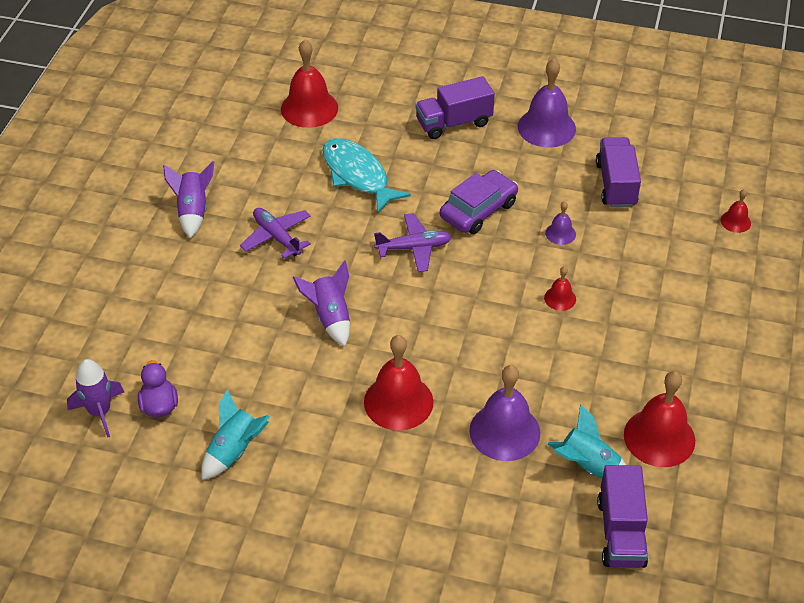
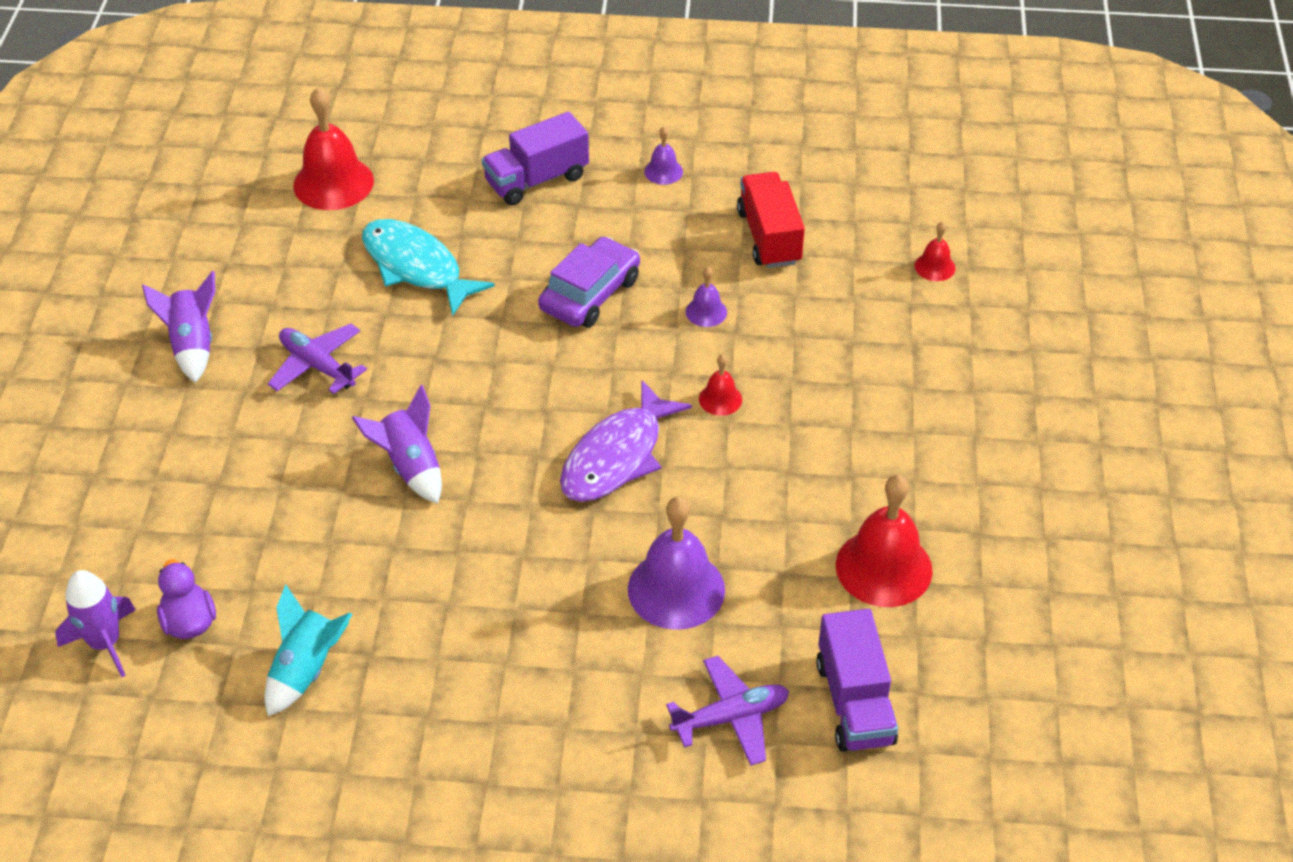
camera: 10 degrees left, 0 degrees up
red bell [364,335,433,431] -> none
purple plane [374,213,452,272] -> purple plane moved to [666,656,789,766]
purple bell [518,59,576,148] -> purple bell [644,126,683,185], size x0.49
turquoise rocket [548,404,626,479] -> none
purple truck [596,137,641,207] -> red truck [737,172,805,268]
none -> purple fish [560,380,692,502]

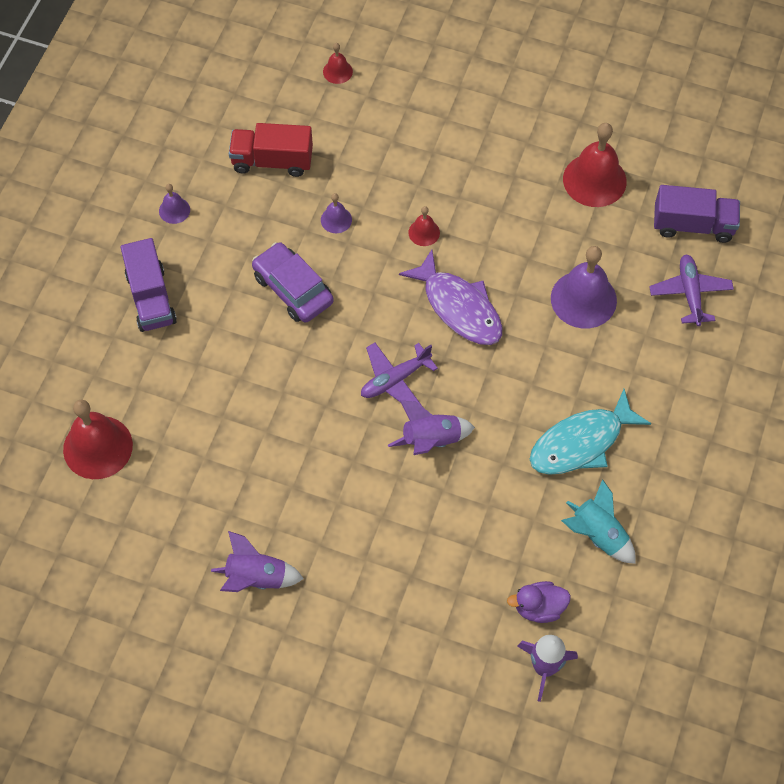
camera: 75 degrees left, 15 degrees up
purple plane [267,324,367,394] -> purple plane moved to [361,343,438,406]
turquoise fish [362,219,495,316] -> turquoise fish moved to [530,389,651,475]

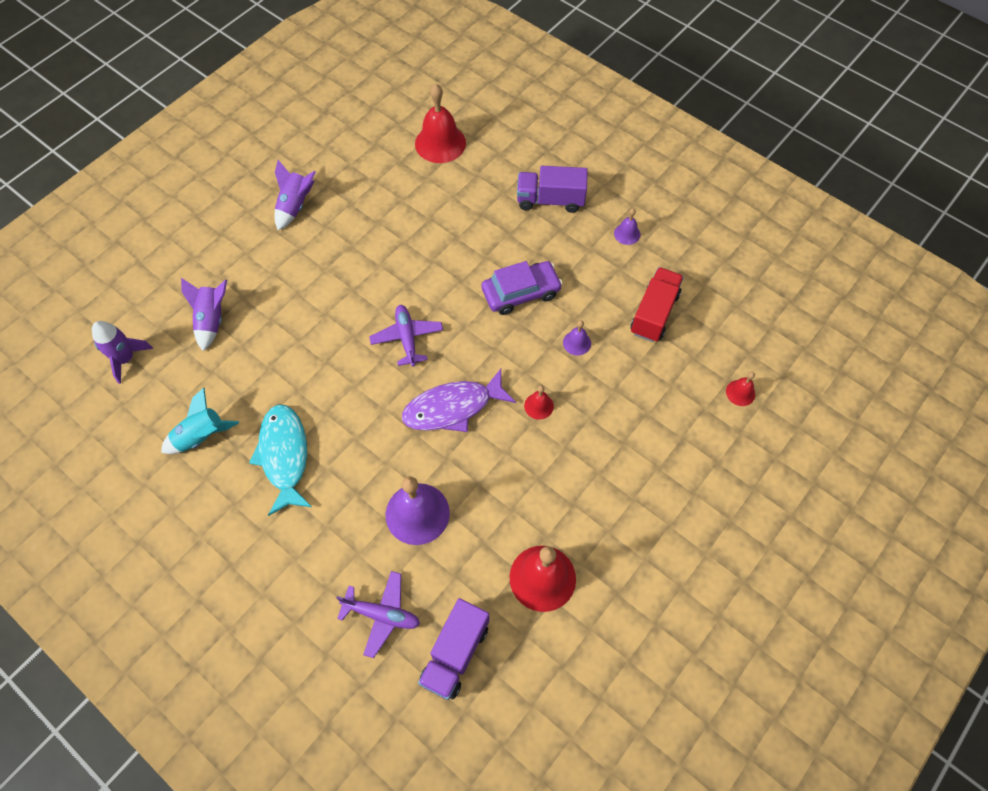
camera: 110 degrees right, 0 degrees up
purple rocket [388,400,475,455] -> purple rocket moved to [181,278,227,351]
purple duck [507,581,571,623] -> none

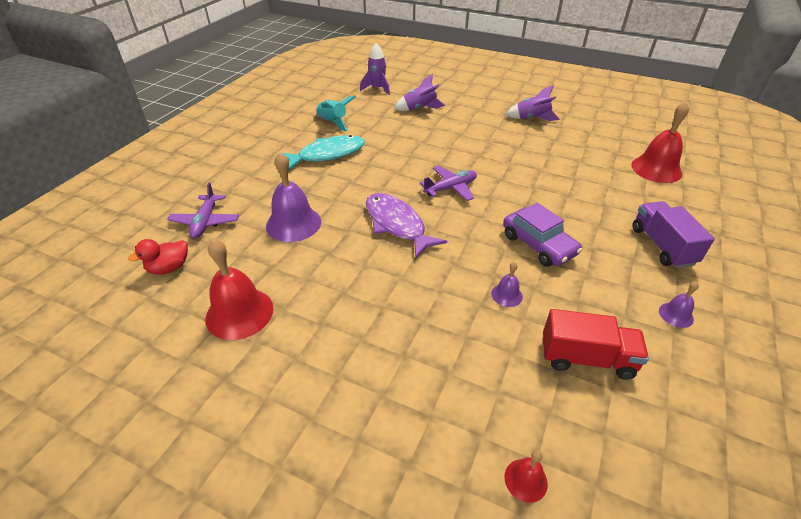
camera: 75 degrees right, 20 degrees down
purple truck [418,598,489,700] -> red duck [128,239,188,275]
red bell [524,385,554,420] -> none

